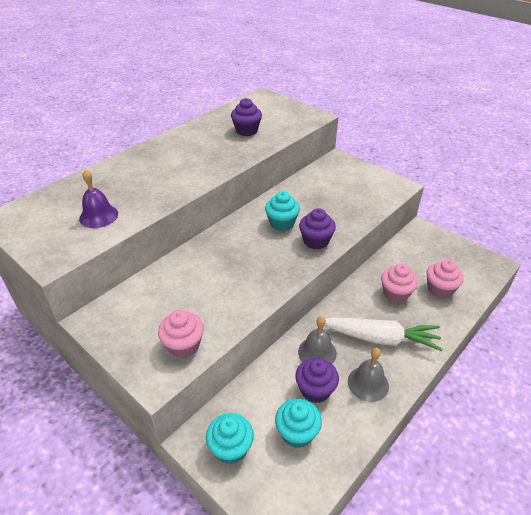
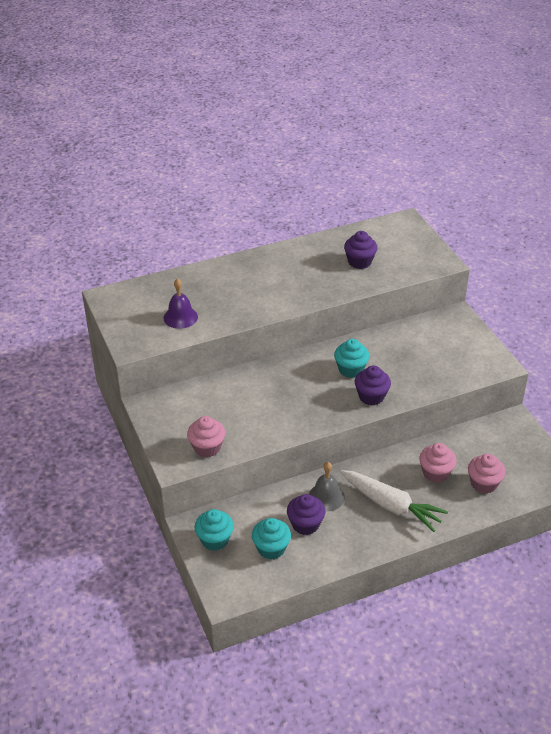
camera: 25 degrees right, 0 degrees up
grey bell [348,348,389,402] -> none

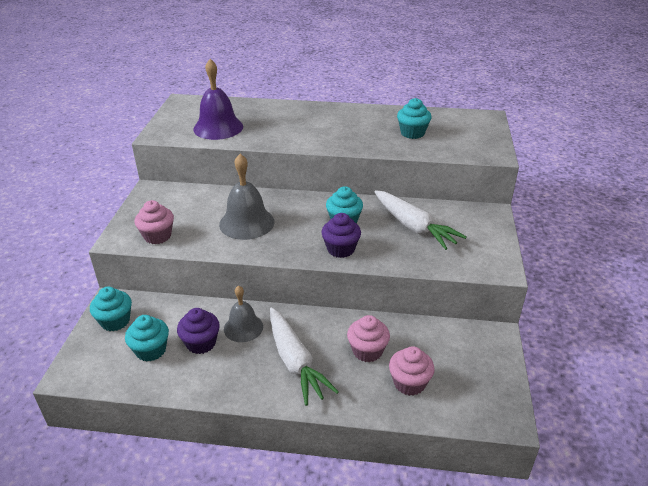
camera: 30 degrees right, 5 degrees down
purple bell [164,278,198,329] -> purple bell [193,59,243,140], size x1.53
purple cupcake [344,231,377,269] -> turquoise cupcake [397,98,431,139]
none -> grey bell [219,154,274,240]
none -> white carrot [374,190,467,250]

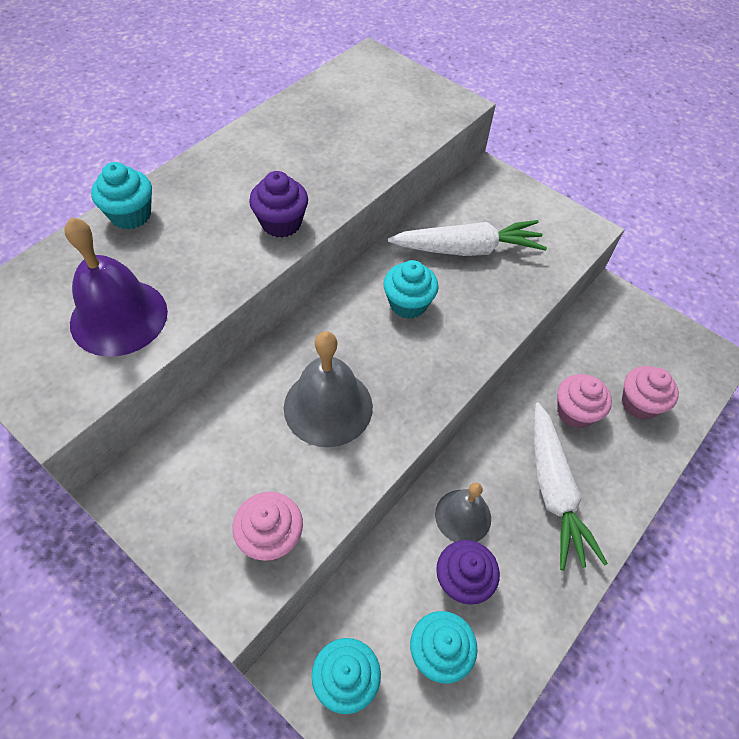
camera: 60 degrees left, 20 degrees up
white carrot [270,307,339,406] -> white carrot turned 75 degrees clockwise [534,403,608,571]
purple cupcake [321,213,361,258] -> purple cupcake moved to [249,171,308,238]
turquoise cupcake [397,98,431,139] -> turquoise cupcake moved to [91,162,152,230]

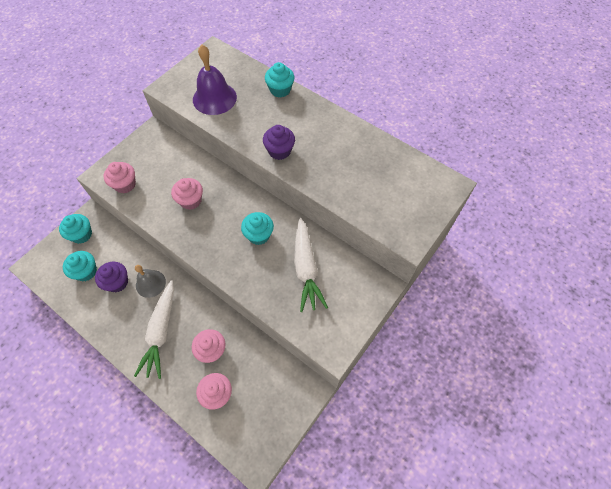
camera: 90 degrees right, 5 degrees up
grey bell [284,331,373,447] -> pink cupcake [171,178,203,210]
white carrot [534,403,608,571] -> white carrot turned 75 degrees counterclockwise [134,280,174,379]

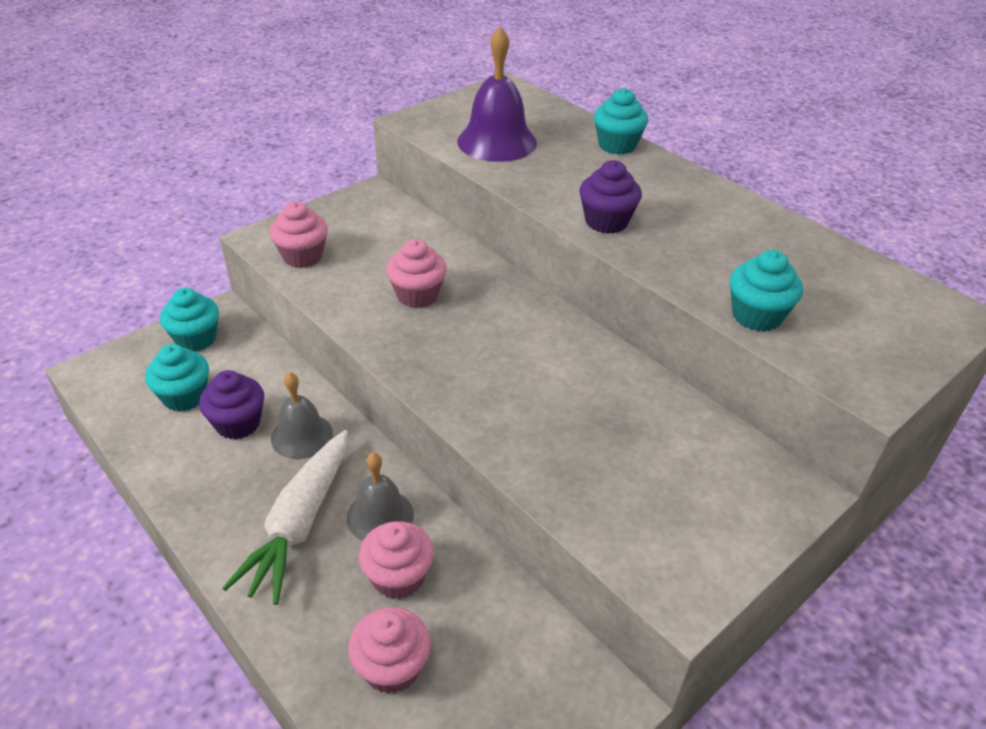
camera: 10 degrees right, 20 degrees down
turquoise cupcake [241,212,274,245] -> turquoise cupcake moved to [730,250,803,332]
white carrot [294,218,328,312] -> none
none -> grey bell [347,452,414,541]

